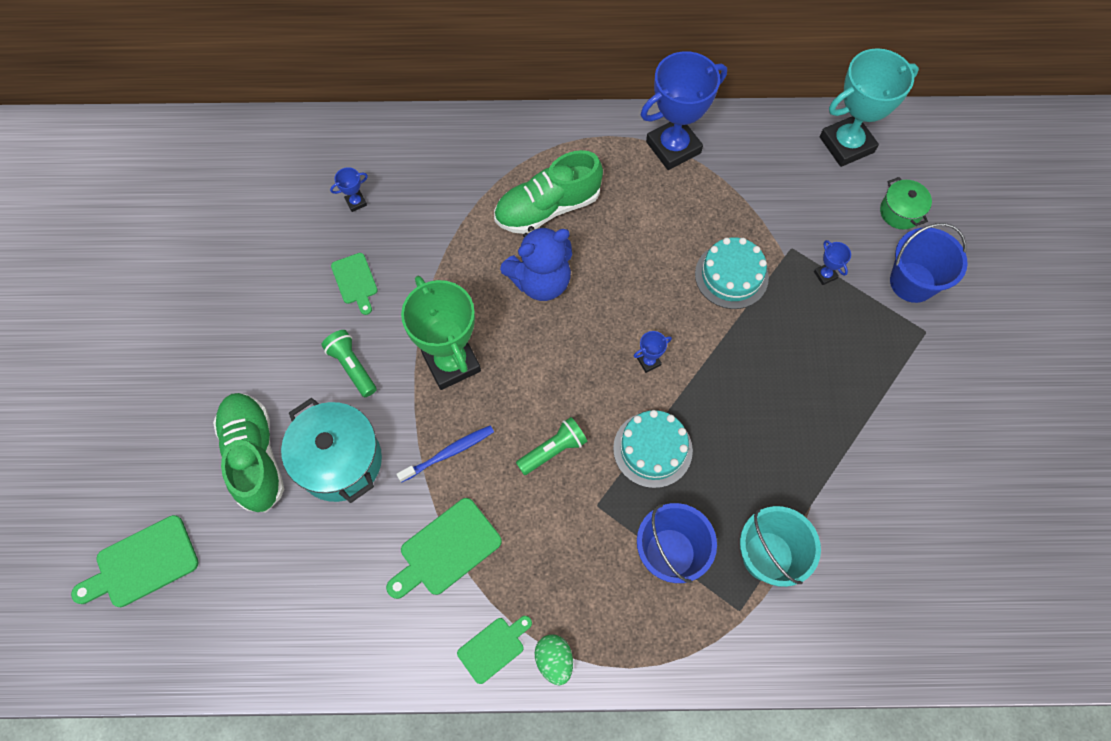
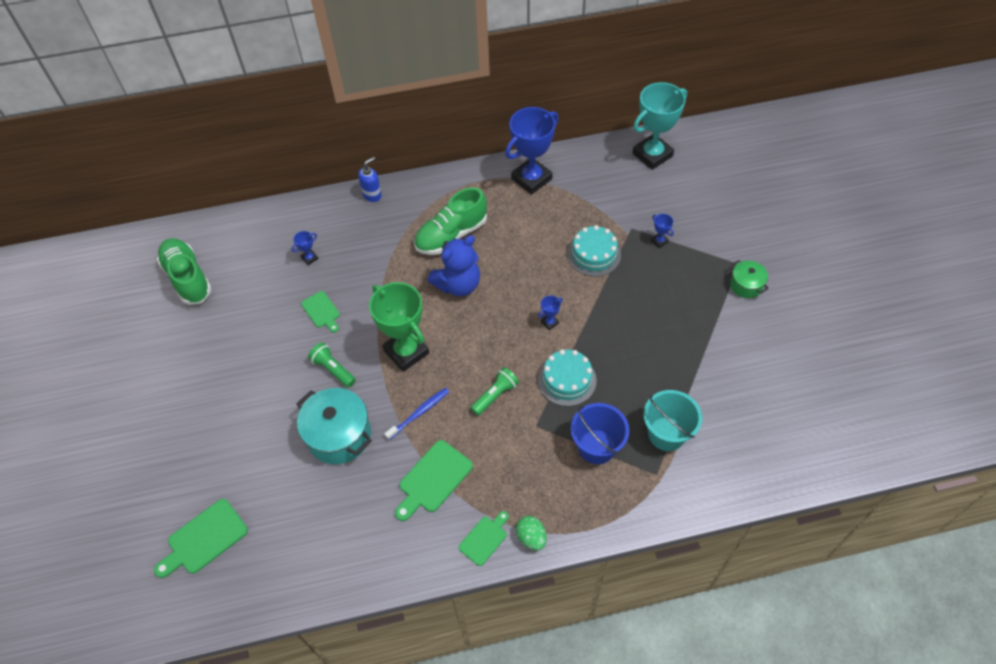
camera: 10 degrees left, 10 degrees down
green shoe [213,393,284,512] -> green shoe moved to [157,238,212,305]
green pot [880,177,932,230] -> green pot moved to [730,260,769,298]
blue bucket [890,223,968,303] -> none
none -> blue soap dispenser [358,157,382,202]

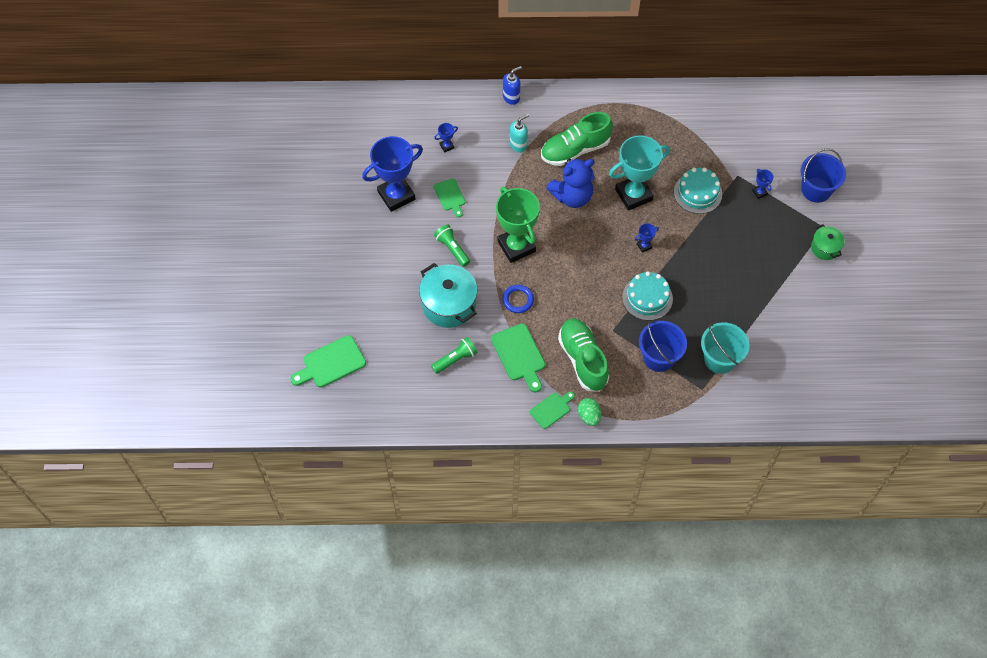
camera: 10 degrees right, 5 degrees up
green shoe [157,238,212,305] -> green shoe moved to [558,318,609,392]
blue toothbrush [384,388,449,440] -> blue ring [502,285,534,313]
green cutting board [395,440,473,521] -> green cutting board turned 75 degrees counterclockwise [491,323,545,393]
green flashlight [471,367,519,416] -> green flashlight moved to [431,337,477,374]
blue trophy [505,107,559,195] -> blue trophy moved to [362,136,423,212]
turquoise trophy [632,82,687,170] -> turquoise trophy moved to [609,135,670,211]
none -> turquoise soap dispenser [510,114,529,152]
none -> blue bucket [801,149,846,203]

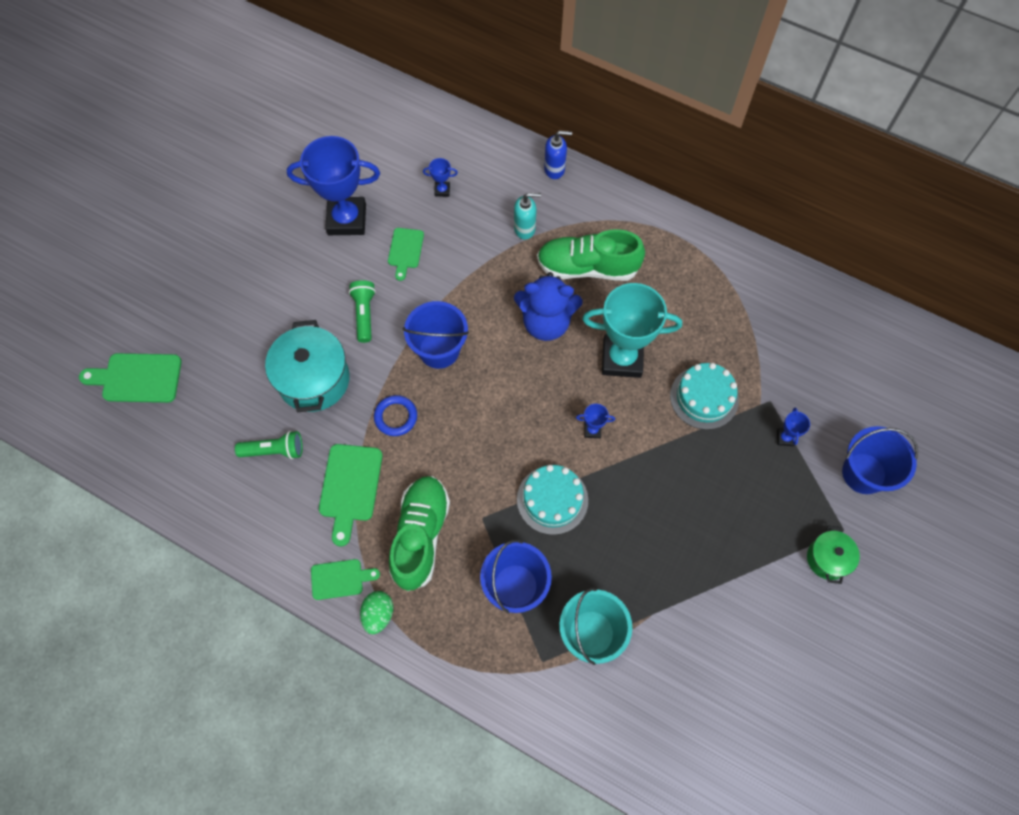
camera: 30 degrees right, 5 degrees up
green trophy [496,186,540,263] -> blue bucket [403,301,469,369]

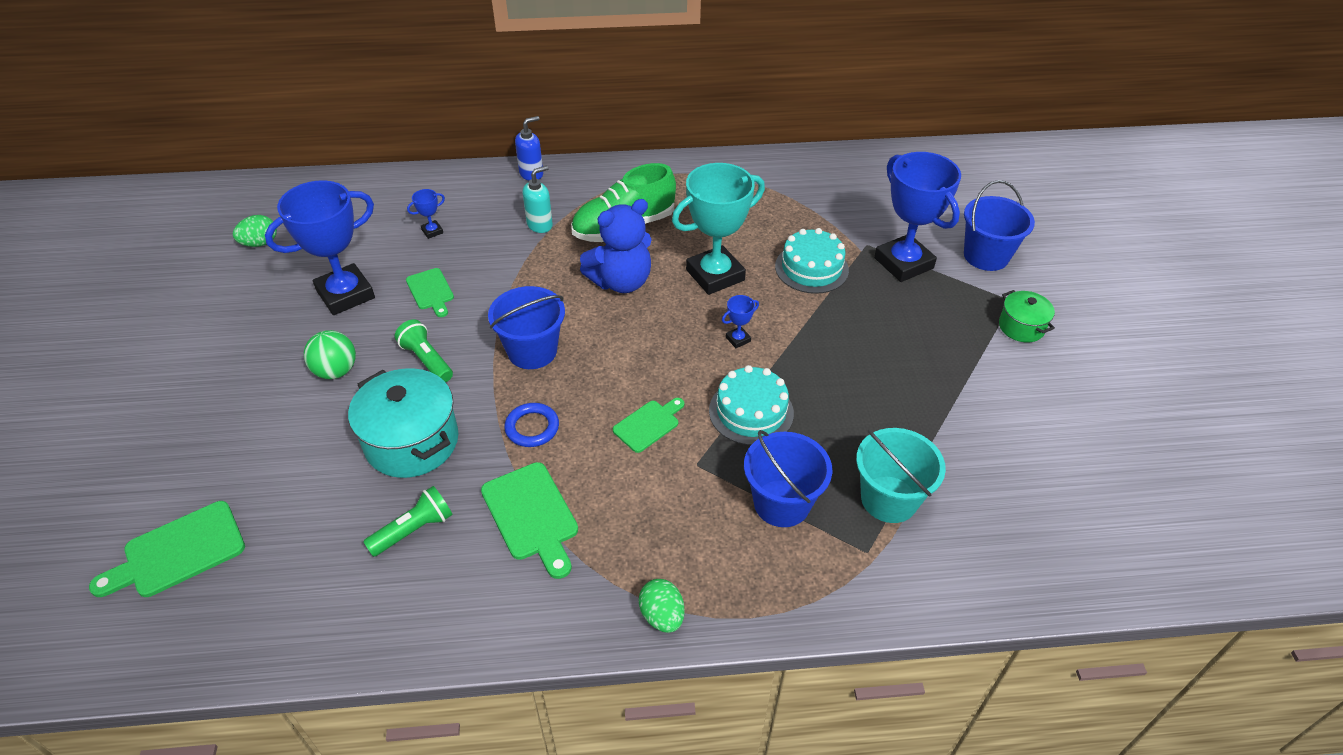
camera: 35 degrees left, 20 degrees down
green cutting board [311,559,380,600] -> green cutting board moved to [613,398,684,453]
green shoe [389,476,450,591] -> none
blue trophy [777,407,810,446] -> blue trophy [874,152,961,282], size x2.49
none -> green egg [233,215,277,247]
none -> green ball [304,330,356,379]

